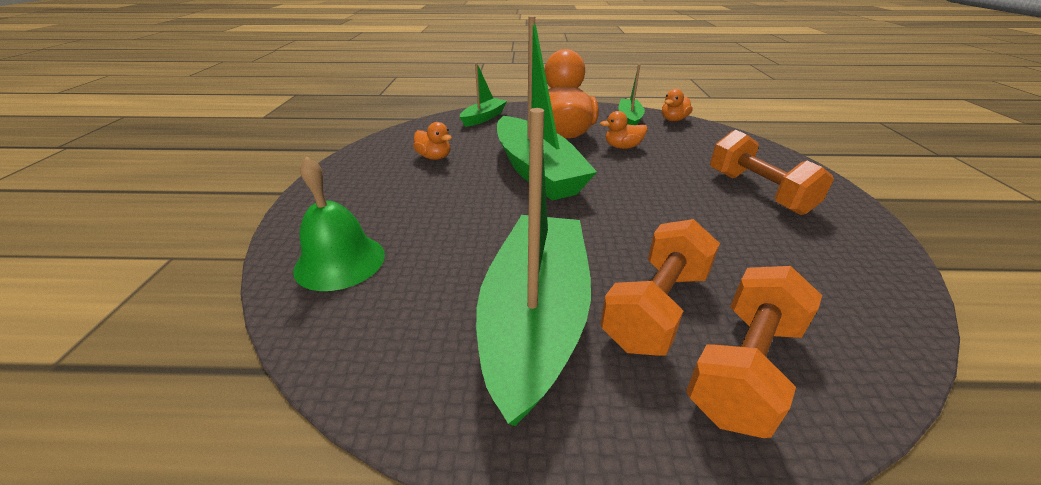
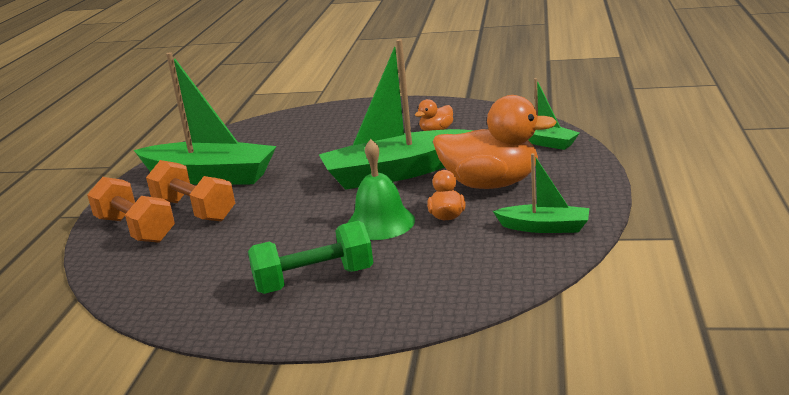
camera: 100 degrees right, 10 degrees down
green bell [293,156,385,291] -> green bell moved to [347,139,415,240]
orange duck [662,89,693,121] -> none
orange dumbbell [710,130,834,215] -> green dumbbell [248,221,373,294]

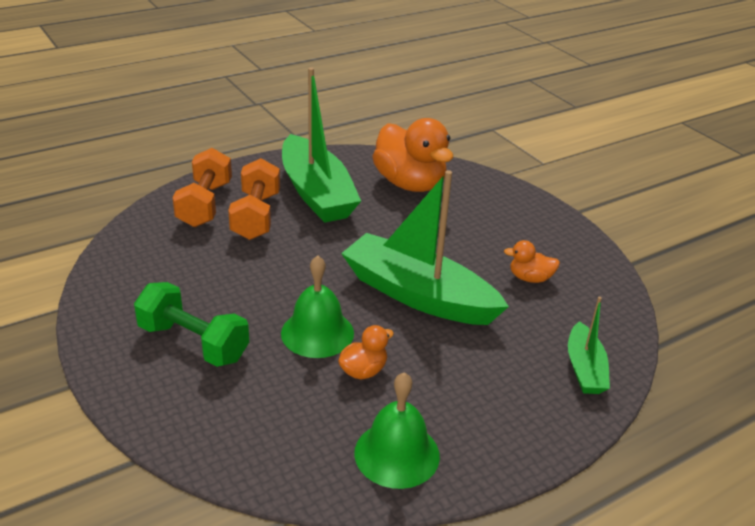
camera: 45 degrees right, 10 degrees up
orange duck [433,95,557,189] -> orange duck moved to [372,118,453,192]
green boat [493,153,589,233] -> green bell [354,372,440,489]

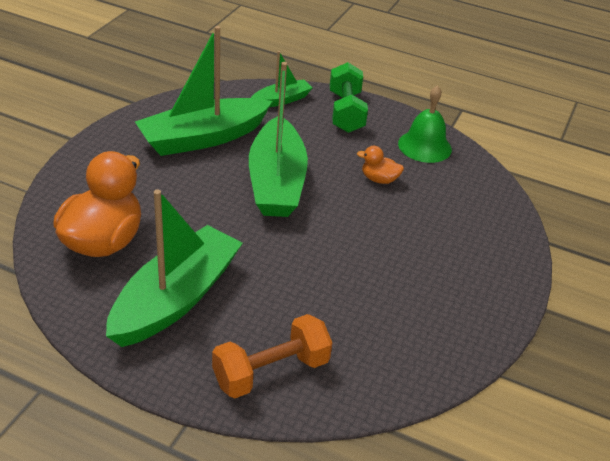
camera: 125 degrees left, 5 degrees up
green dumbbell [134,282,249,367] -> green dumbbell moved to [330,62,368,133]
orange dumbbell [228,158,280,240] -> none
green bell [281,255,354,358] -> none
orange duck [504,240,560,283] -> green boat [135,26,273,156]

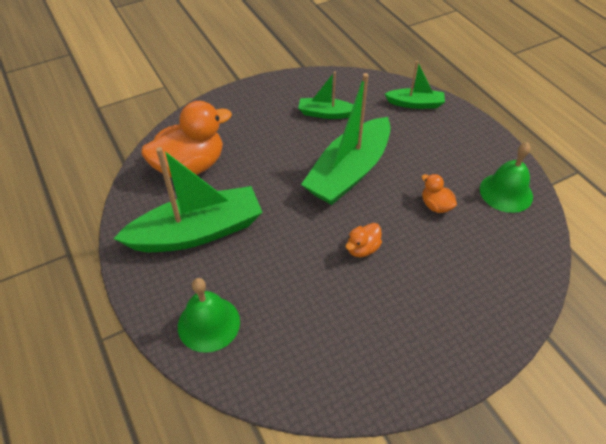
camera: 40 degrees right, 10 degrees up
green boat [135,26,273,156] -> green boat [298,71,354,119], size x0.51
orange dumbbell [212,314,332,398] -> green bell [178,278,240,353]
green dumbbell [330,62,368,133] -> none
none -> orange duck [345,223,382,257]

